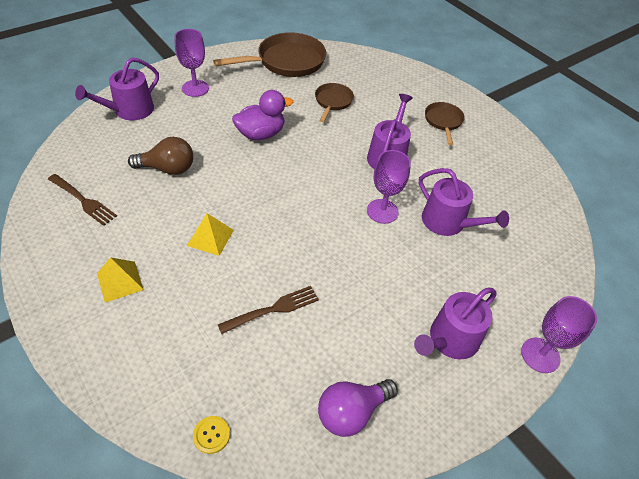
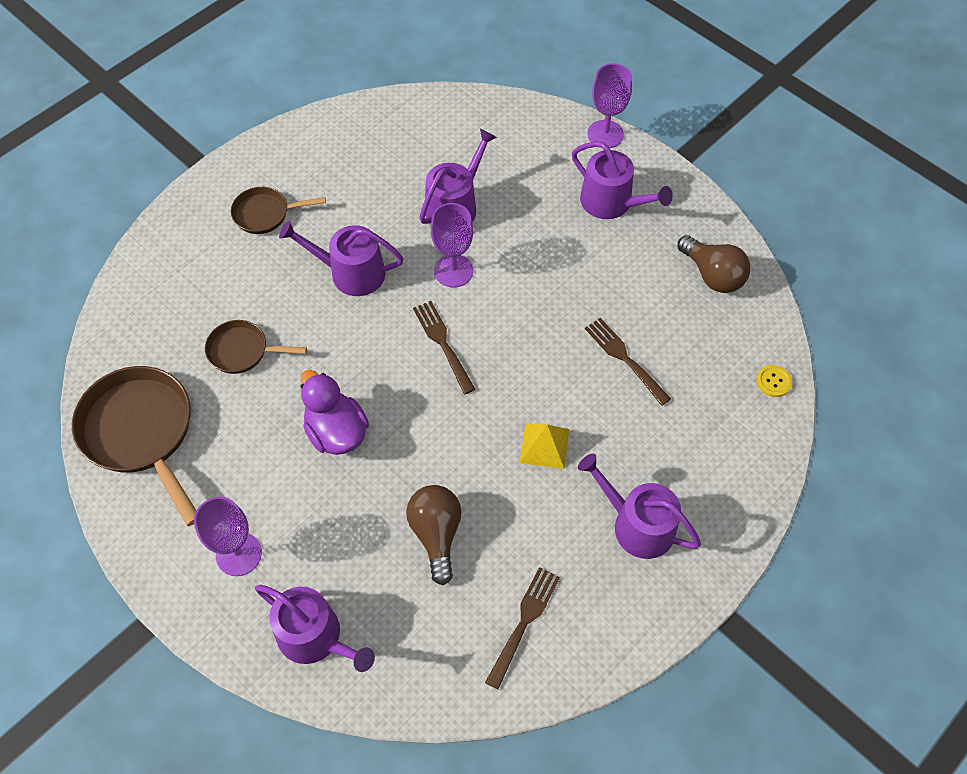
camera: 95 degrees left, 10 degrees up
yellow pyramid [97,257,144,303] -> purple watering can [578,454,701,559]
purple light bulb [318,379,398,437] -> brown light bulb [677,235,751,293]
none -> brown fork [413,301,475,394]

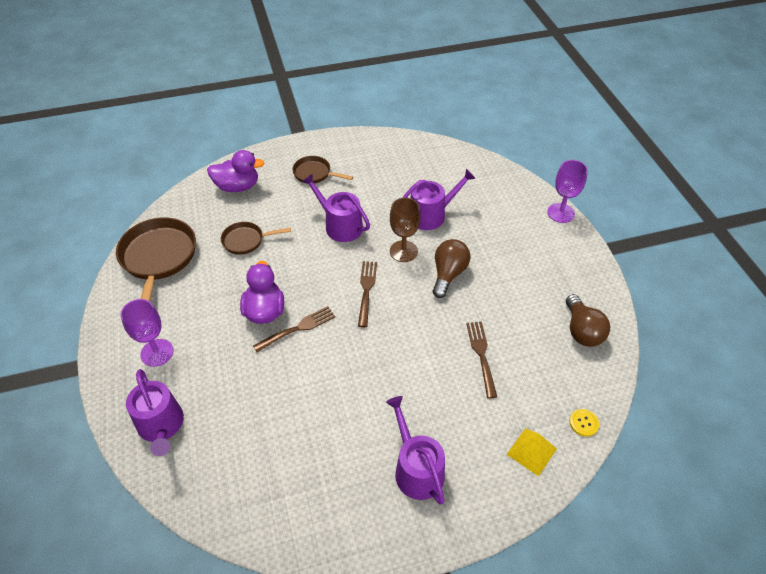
camera: 30 degrees right, 10 degrees down
brown pan [205,320,307,374] -> brown pan turned 45 degrees counterclockwise [221,222,291,255]
brown light bulb [406,485,462,585] -> brown light bulb moved to [433,239,470,298]
purple goblet [431,203,473,288] -> brown goblet [390,198,421,262]
brown fork [485,567,560,690] -> brown fork moved to [253,306,335,352]
yellow pyramid [520,423,569,469] -> yellow pyramid moved to [506,428,557,476]
purple watering can [572,142,673,219] -> none
none -> purple duck [207,150,265,192]

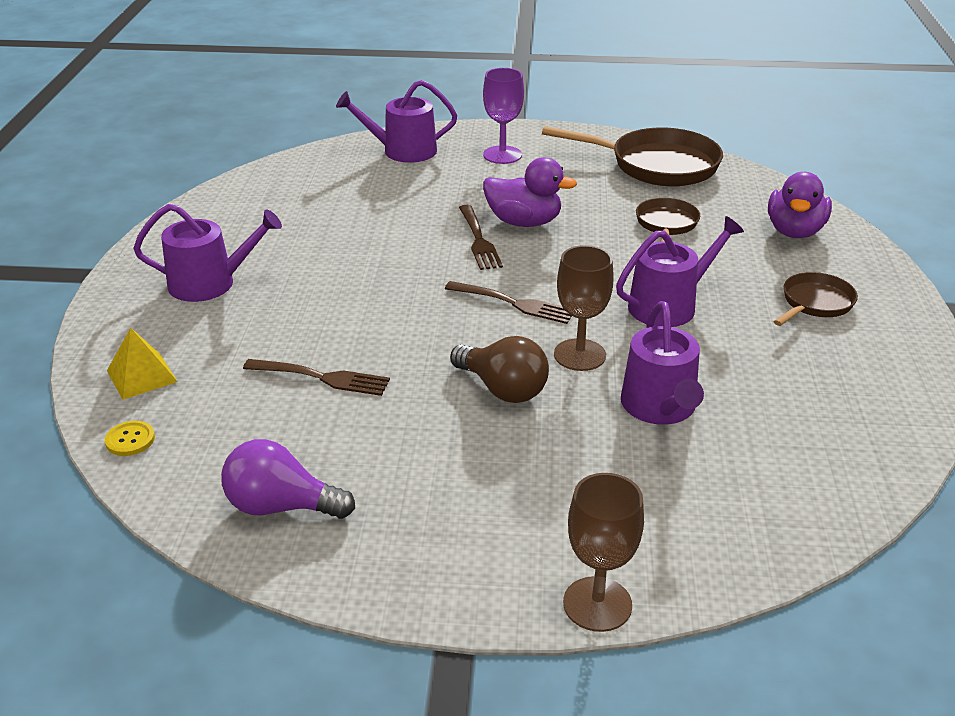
camera: 110 degrees right, 15 degrees down
purple goblet [547,160,588,223] -> brown goblet [563,473,644,632]
brown light bulb [566,294,610,347] -> purple light bulb [221,439,355,519]

